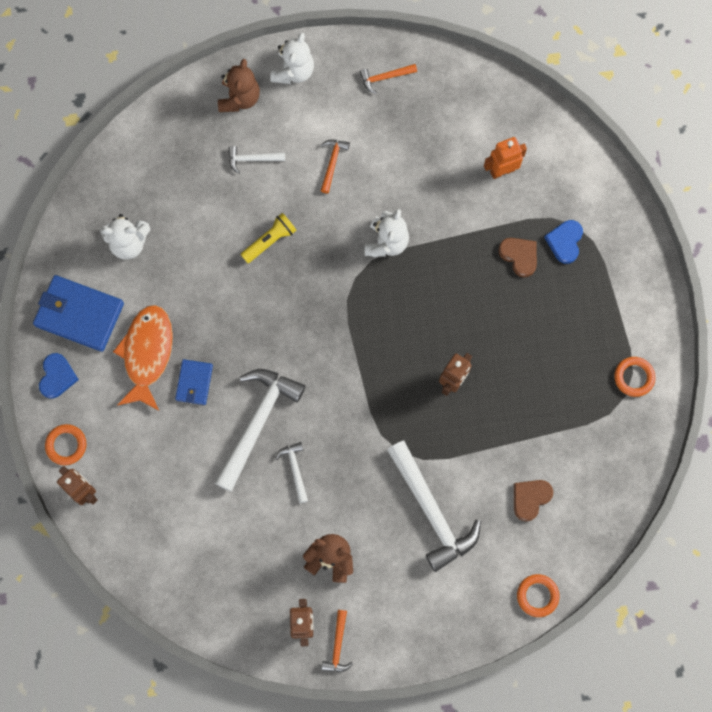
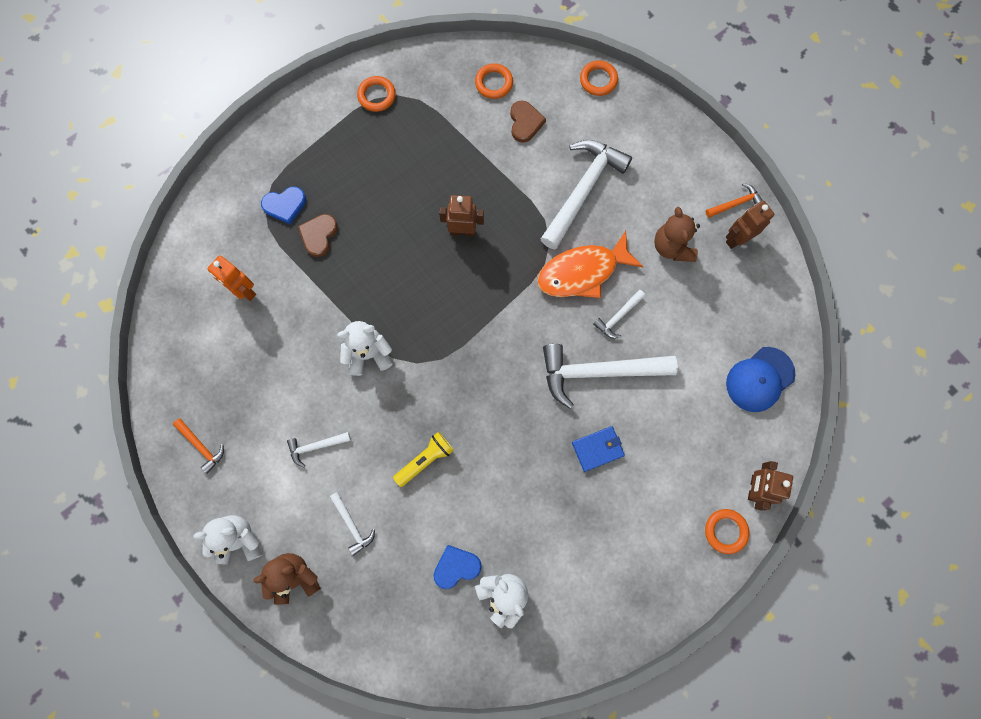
camera: 120 degrees left, 0 degrees up
blue wallet [33,275,124,352] -> none
blue heart [39,353,79,399] -> blue heart moved to [433,545,482,589]
orange fish [113,305,173,410] -> orange fish moved to [537,231,644,298]
yellow flashlight [240,213,297,263] -> yellow flashlight turned 120 degrees clockwise [393,432,454,487]
orange hammer [321,139,350,193] -> white hammer [287,432,351,467]
brown heart [514,480,553,522] -> brown heart turned 105 degrees counterclockwise [510,100,546,143]
none -> orange ring [475,63,513,99]
none -> blue cap [726,347,796,412]

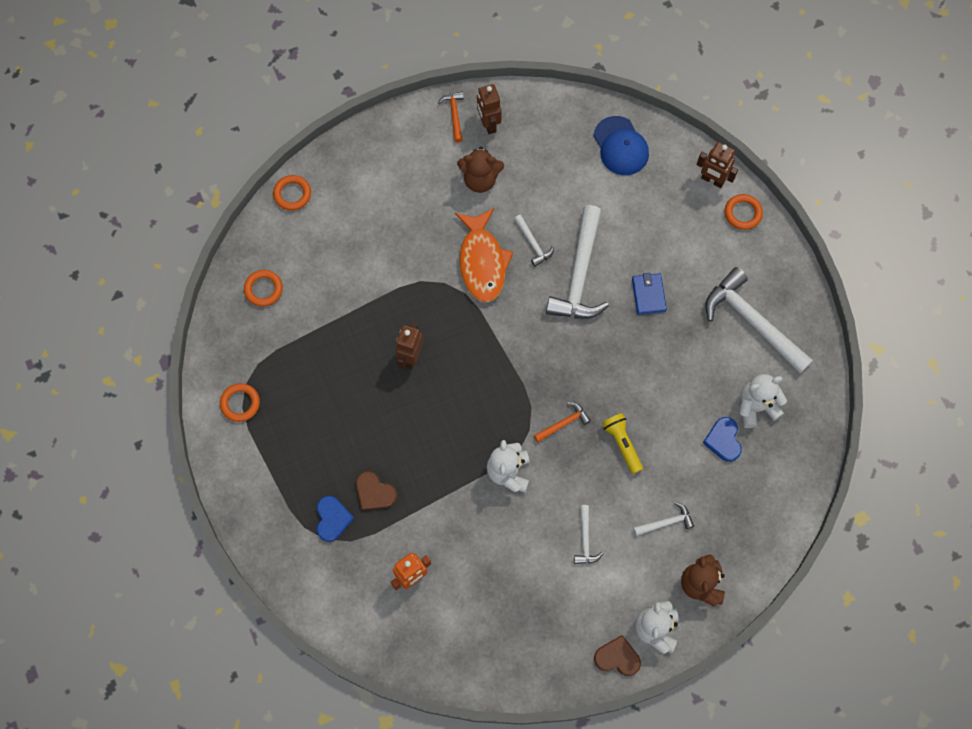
camera: 75 degrees left, 5 degrees down
orange hammer [173,419,224,474] -> orange hammer moved to [534,402,591,442]
brown heart [510,100,546,143] -> brown heart moved to [594,635,641,676]
white hammer [541,140,632,250] -> white hammer moved to [705,267,813,373]

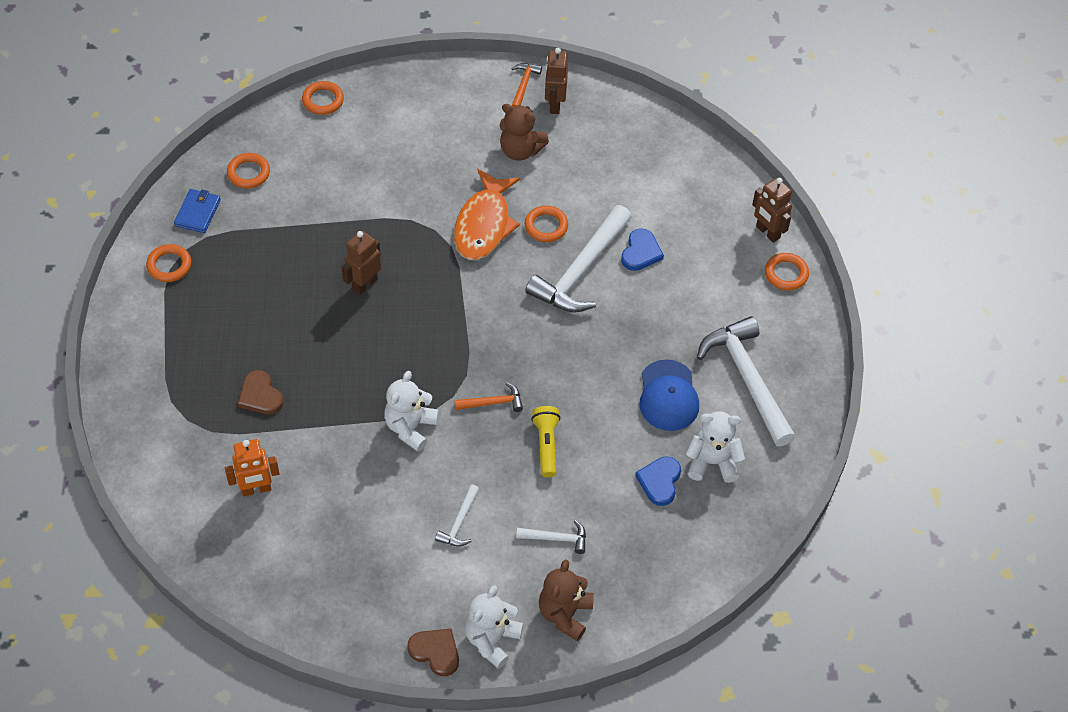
camera: 20 degrees right, 15 degrees down
blue heart [317,496,355,542] -> blue heart moved to [621,228,664,271]
white hammer [514,215,554,267] -> orange ring [525,205,568,242]
blue cap [593,116,649,175] -> blue cap moved to [639,359,699,431]
blue wallet [632,273,667,315] -> blue wallet moved to [174,189,221,233]

